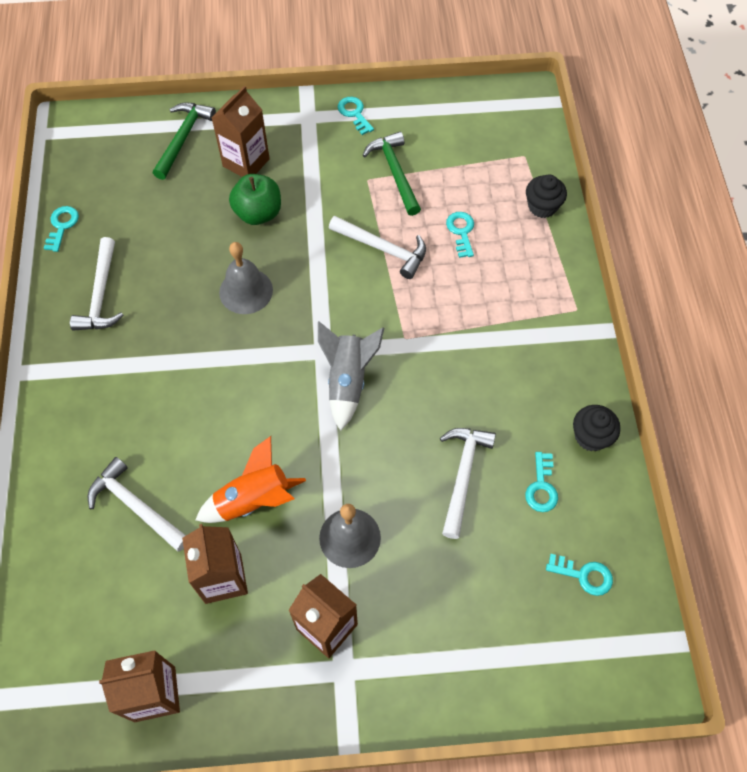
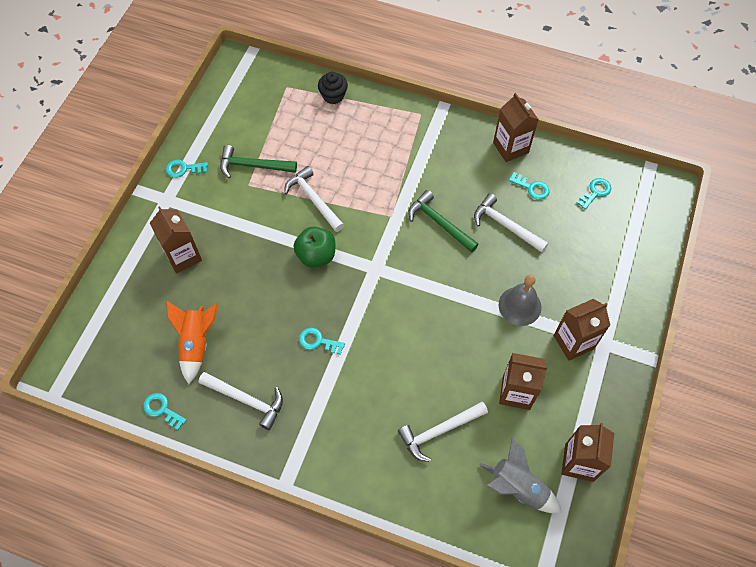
camera: 65 degrees left, 0 degrees up
green hammer [153,102,216,180] -> green hammer moved to [408,190,479,253]
orange rocket [196,436,306,523] -> orange rocket moved to [166,301,218,384]
grey bell [219,242,273,314] -> none
green apple [229,174,281,225] -> green apple moved to [294,227,335,268]
grey rocket [318,321,384,431] -> grey rocket moved to [479,438,562,513]
white hammer [329,216,426,279] -> white hammer turned 90 degrees counterclockwise [284,166,344,232]
turquoise key [446,212,474,258] -> turquoise key moved to [299,328,345,355]
black cupcake [573,405,621,451] -> brown carton [493,93,539,162]

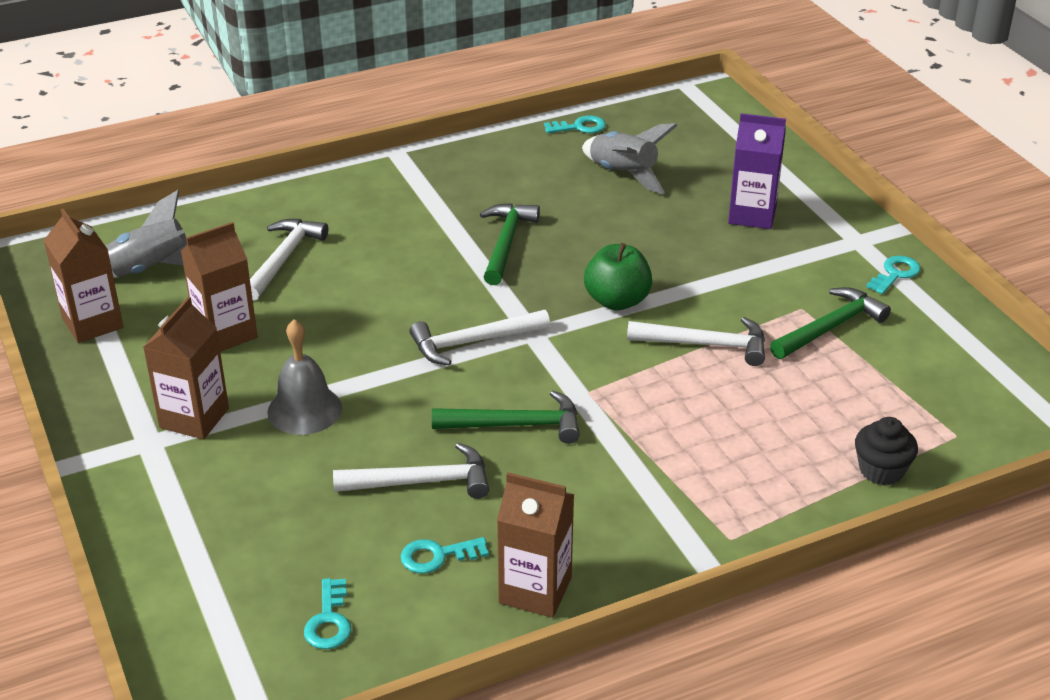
camera: 135 degrees right, 25 degrees down
brown carton [150,206,202,274] -> purple carton [728,113,786,229]
orange rocket [166,301,218,384] -> grey rocket [582,123,677,194]
white hammer [198,372,283,430] -> white hammer moved to [409,310,550,366]
turquoise key [299,328,345,355] -> green hammer [480,203,540,285]

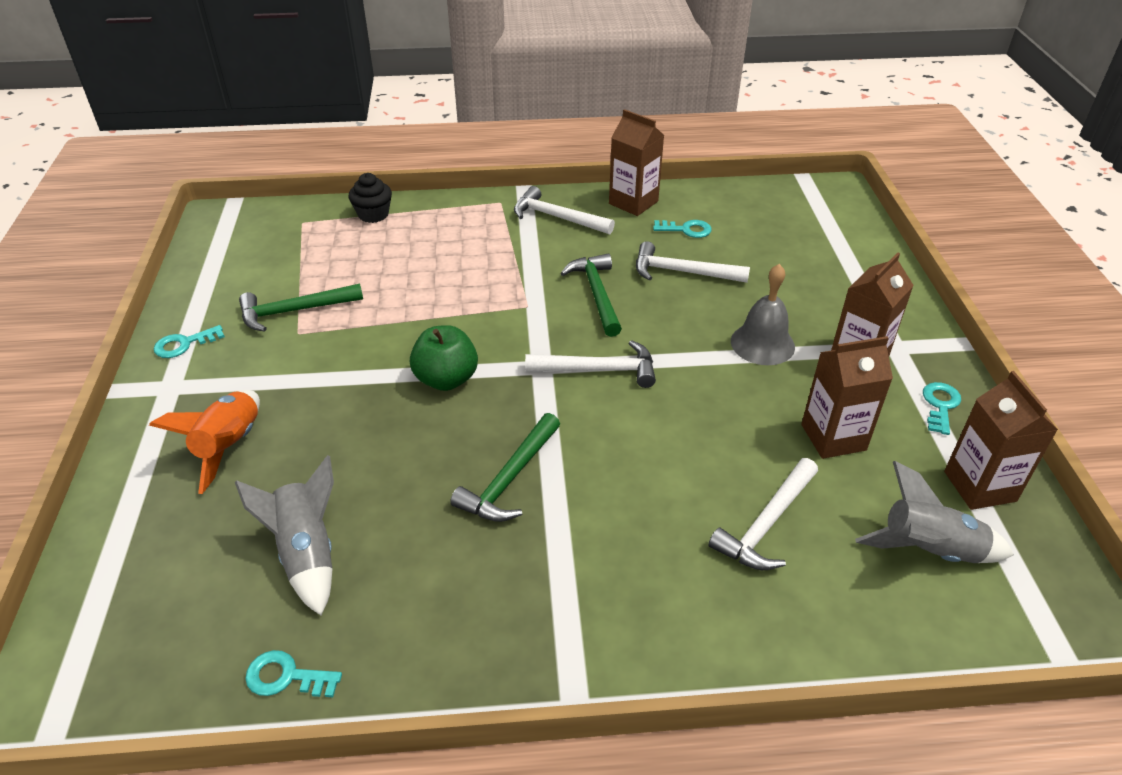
camera: 160 degrees left, 5 degrees up
turquoise key [304,578,351,649] -> turquoise key moved to [923,382,961,435]
green hammer [432,390,580,444] -> green hammer turned 60 degrees clockwise [561,253,622,337]
white hammer [627,317,765,366] -> white hammer moved to [514,186,615,234]
purple carton [728,113,786,229] -> orange rocket [149,390,260,494]

